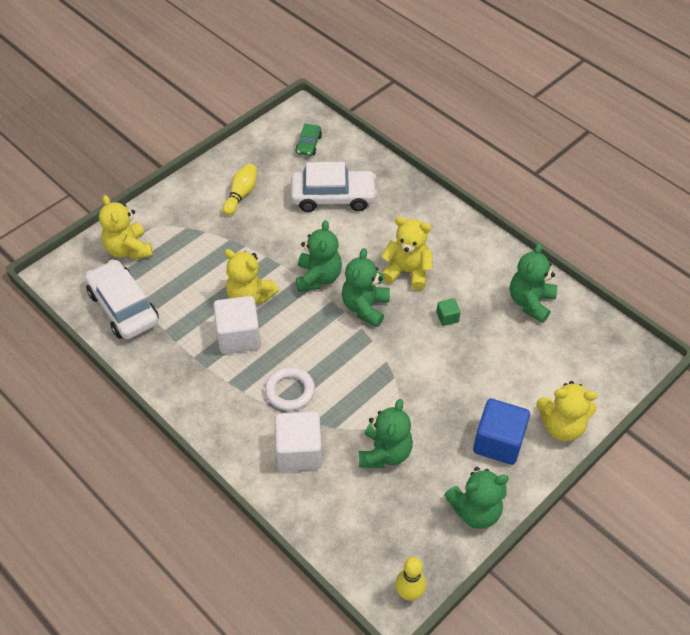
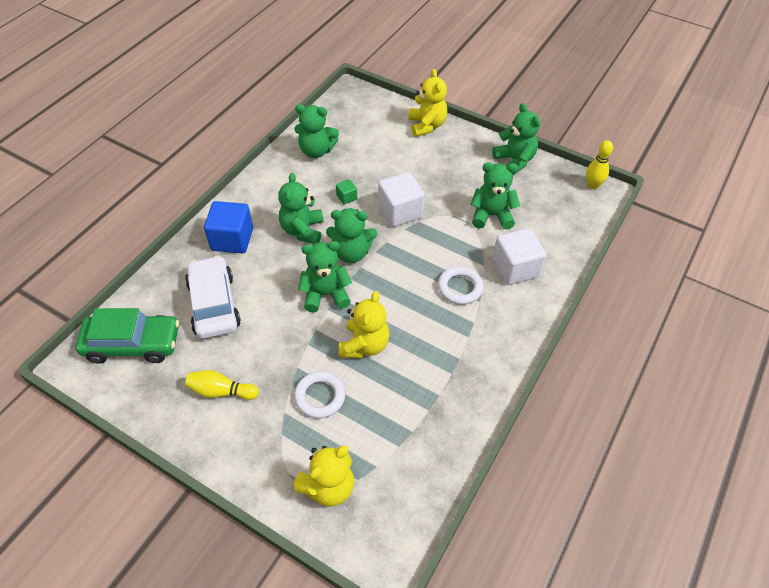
camera: 105 degrees left, 0 degrees up
white car [85,259,159,340] -> none
white cube [213,296,261,354] -> white cube moved to [378,172,425,227]
green car [296,123,322,156] -> green car [76,308,179,364], size x2.03
yellow teddy bear [381,216,433,290] -> green teddy bear [278,173,323,244]
blue cube [473,399,530,465] -> blue cube moved to [204,201,253,253]
none -> white ring [294,371,345,418]

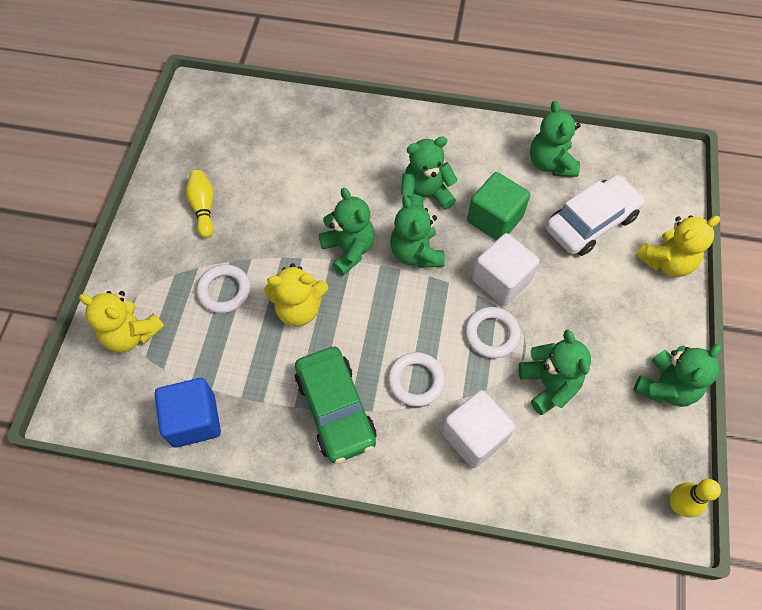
camera: 70 degrees right, 10 degrees up
green car [76,308,179,364] -> green car moved to [295,347,376,463]
white car [185,255,241,339] -> white car moved to [546,175,645,256]
blue cube [204,201,253,253] -> blue cube moved to [155,378,221,448]
green cube [336,179,357,205] -> green cube [467,172,530,241], size x2.15
none -> white ring [465,307,521,358]

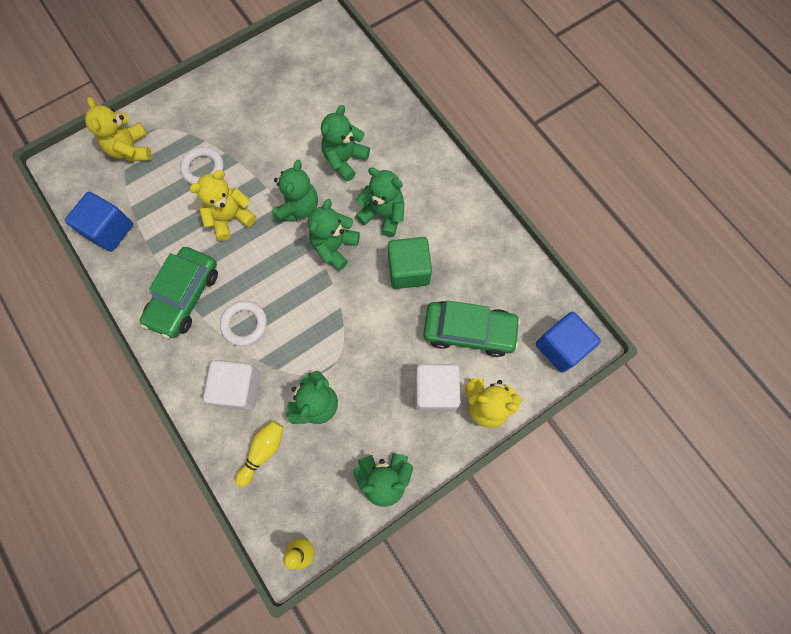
camera: 45 degrees right, 10 degrees up
yellow bowling pin [186,170,214,238] -> yellow bowling pin moved to [235,421,283,487]
yellow teddy bear [264,263,328,327] -> yellow teddy bear turned 105 degrees clockwise [189,170,256,241]
white ring [465,307,521,358] -> none
white cube [472,233,539,306] -> white cube moved to [415,364,460,412]
green teddy bear [530,101,581,177] -> green teddy bear moved to [321,105,370,181]
white car [546,175,645,256] -> green car [423,300,521,357]
none -> blue cube [536,312,601,373]

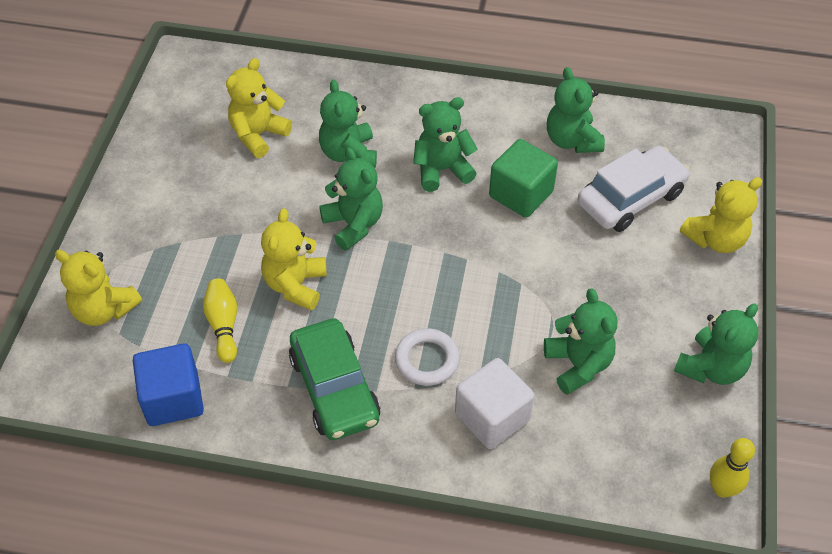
camera: 45 degrees left, 20 degrees down
white ring [180,147,224,184] -> none
yellow bowling pin [235,421,283,487] -> yellow bowling pin moved to [203,279,237,363]
green teddy bear [308,199,360,271] -> green teddy bear moved to [547,67,605,153]
white cube [415,364,460,412] -> none
green car [423,300,521,357] -> white car [578,146,690,232]
blue cube [536,312,601,373] -> none
none -> yellow teddy bear [226,58,292,158]

